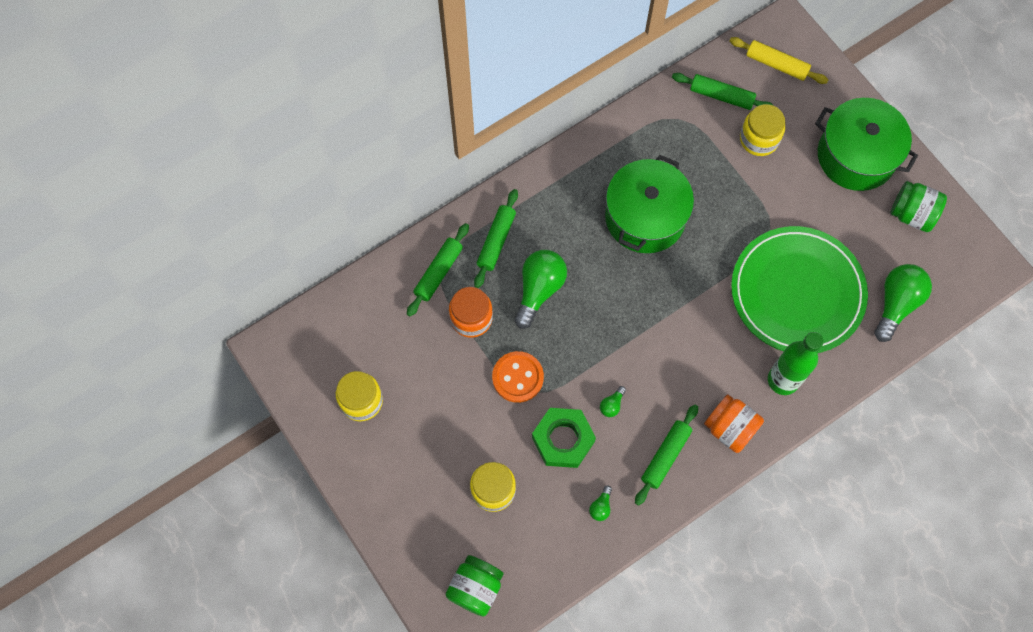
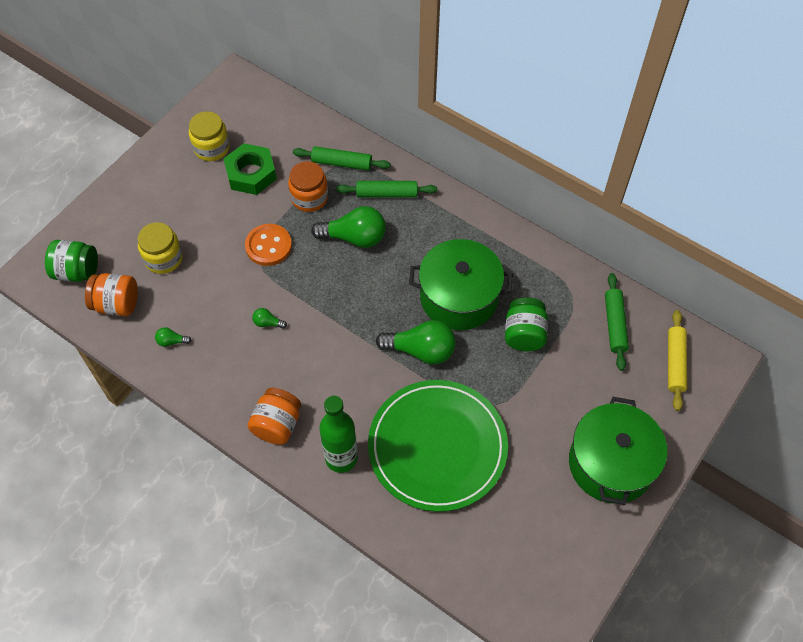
camera: 70 degrees right, 10 degrees down
green nut [532,408,596,468] -> green nut moved to [224,143,277,195]
green rolling pin [635,405,698,506] -> none
yellow jar [740,104,785,156] -> none
green light bulb [874,264,932,342] -> green light bulb moved to [376,320,456,364]
green jar [890,181,947,232] -> green jar moved to [505,297,548,351]
none -> orange jar [85,273,138,316]

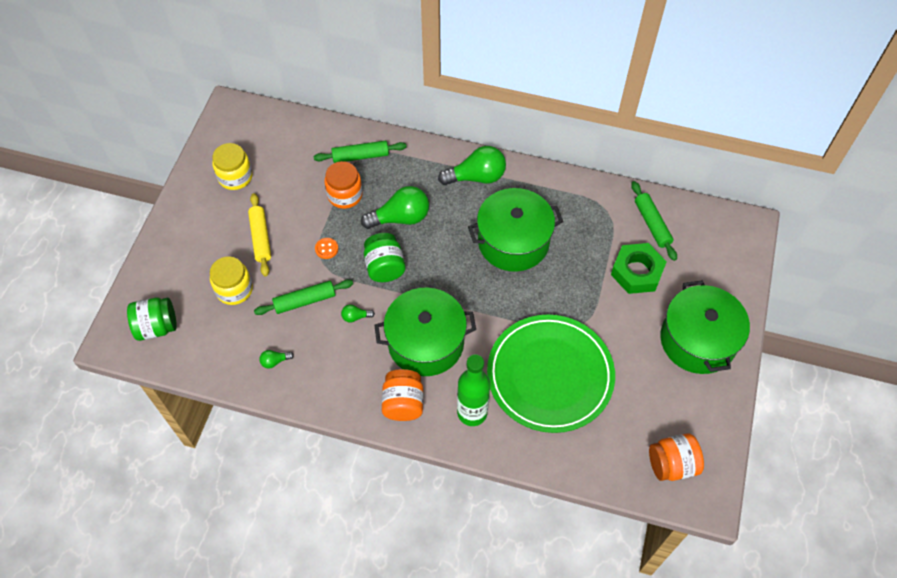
camera: 20 degrees left, 0 degrees up
orange jar [85,273,138,316] -> orange jar moved to [649,433,704,481]
green nut [224,143,277,195] -> green nut moved to [611,243,667,294]
orange button [245,224,292,266] -> orange button [315,238,338,259], size x0.53
green rolling pin [336,181,438,198] -> green rolling pin moved to [254,280,353,315]
green light bulb [376,320,456,364] -> green light bulb moved to [438,146,506,185]
green jar [505,297,548,351] -> green jar moved to [364,233,406,282]
yellow rolling pin [668,310,687,411] -> yellow rolling pin moved to [248,193,271,277]
none -> green pot [374,288,476,376]

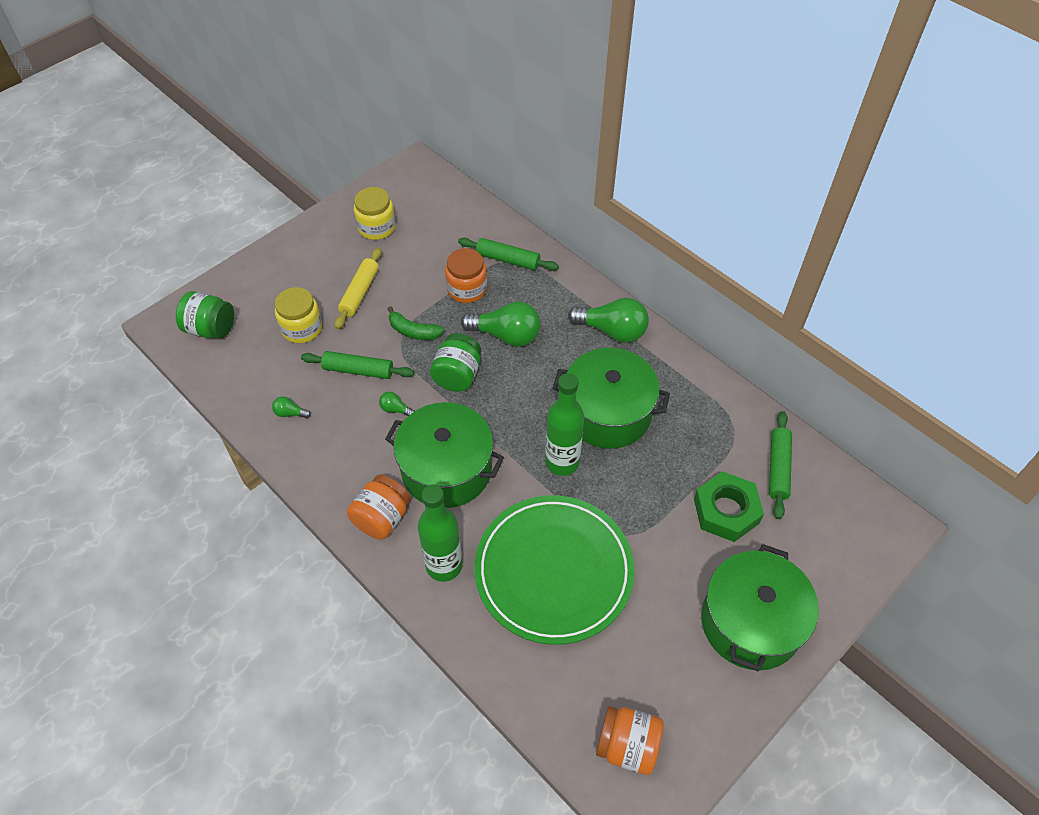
camera: 30 degrees right, 5 degrees down
orange button [315,238,338,259] -> green banana [387,306,444,340]
none -> green bottle [545,373,584,476]

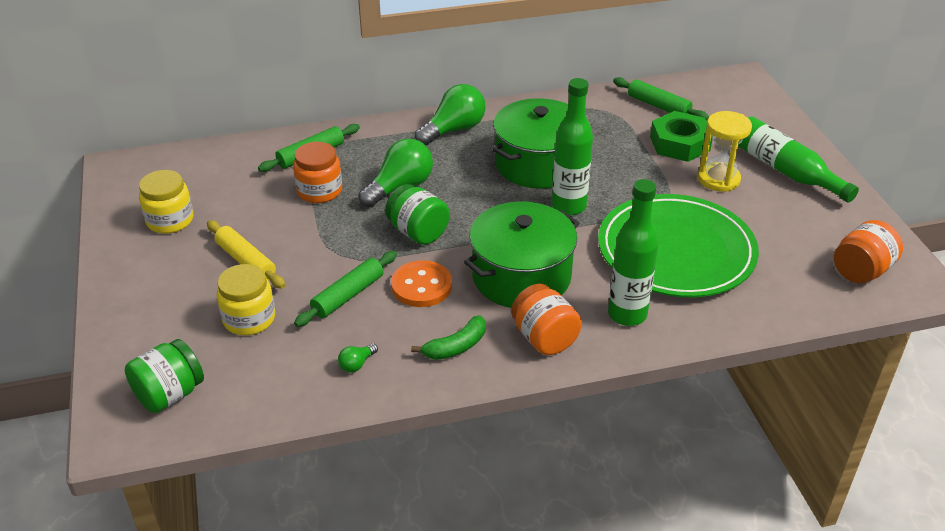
camera: 60 degrees left, 15 degrees down
green light bulb [379,392,414,416] -> orange button [391,260,452,307]
green banana [387,306,444,340] -> green banana moved to [411,315,486,360]
green pot [701,544,819,671] -> green bottle [738,116,859,203]
none -> yellow hourglass [698,111,752,192]

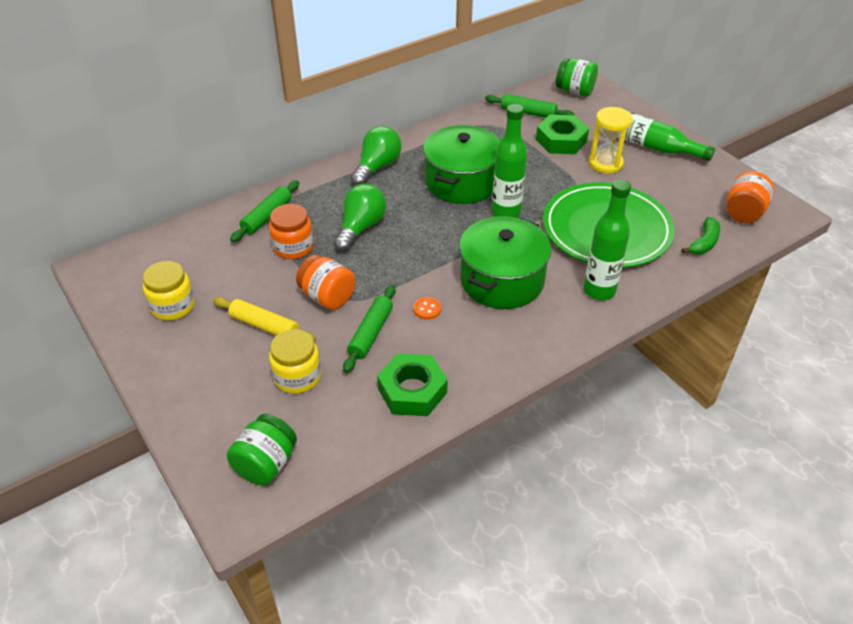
camera: 20 degrees left, 5 degrees up
green light bulb [338,343,378,372] -> green nut [377,353,448,416]
green jar [385,184,450,245] -> green jar moved to [556,58,598,97]
orange button [391,260,452,307] -> orange button [413,297,441,320], size x0.53
green banana [411,315,486,360] -> green banana moved to [681,217,720,254]
orange jar [511,284,582,355] -> orange jar moved to [296,254,355,310]

